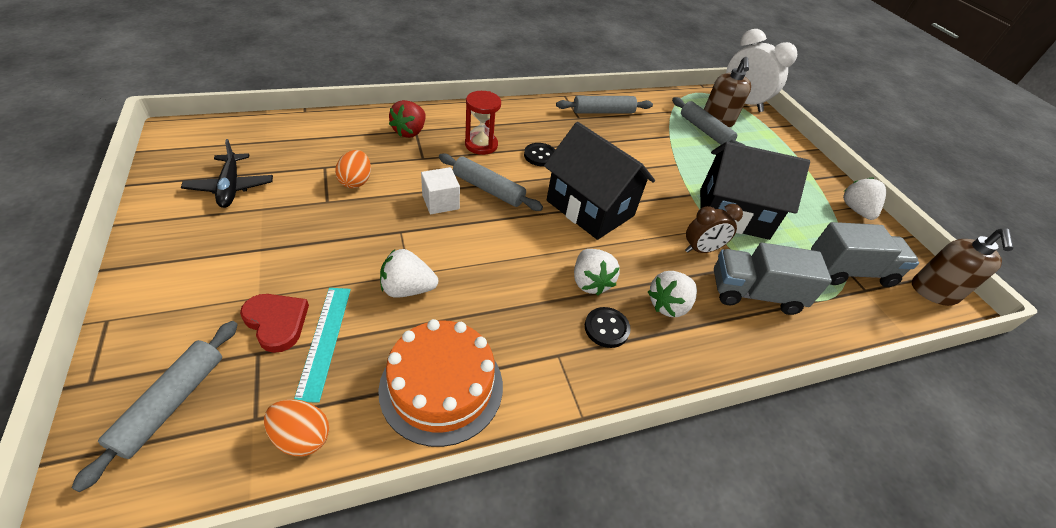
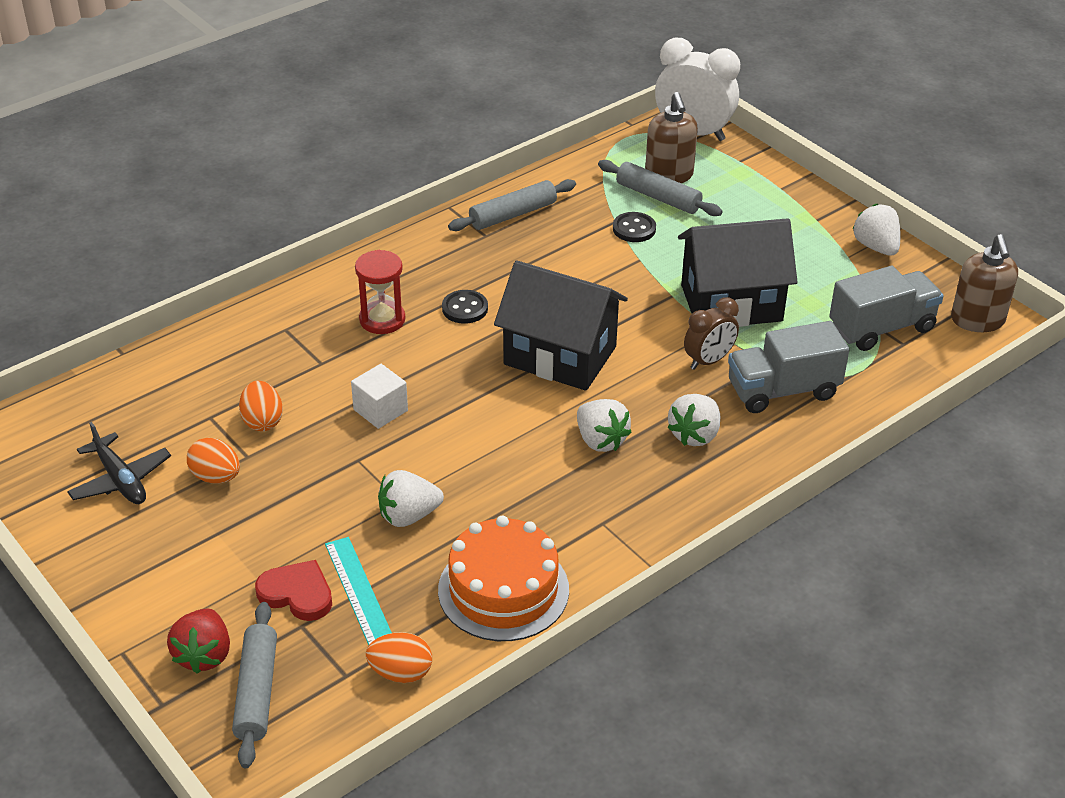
camera: 15 degrees left, 5 degrees down
red strawberry [389,100,425,138] -> red strawberry moved to [167,609,230,674]
grey rolling pin [439,153,543,211] -> none
black button [585,307,631,348] -> black button moved to [613,212,656,242]
none -> orange egg [187,437,240,484]

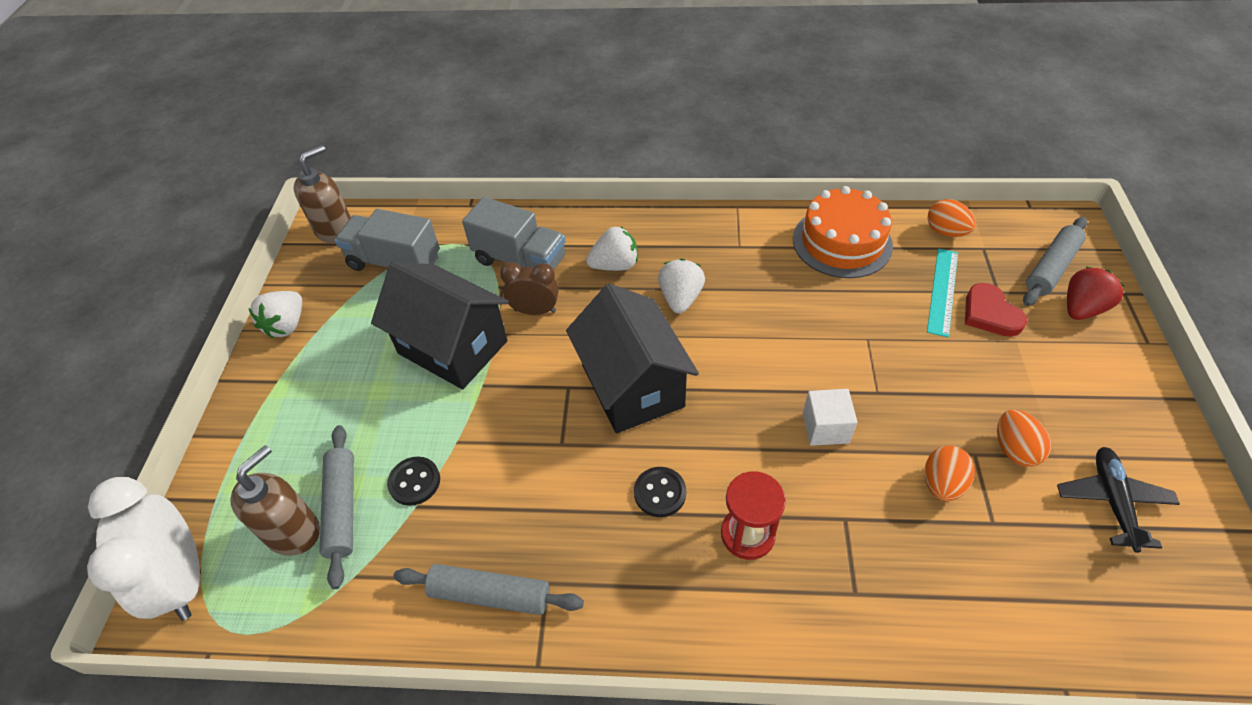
camera: 135 degrees left, 10 degrees up
white strawberry [378,470,444,527] -> none

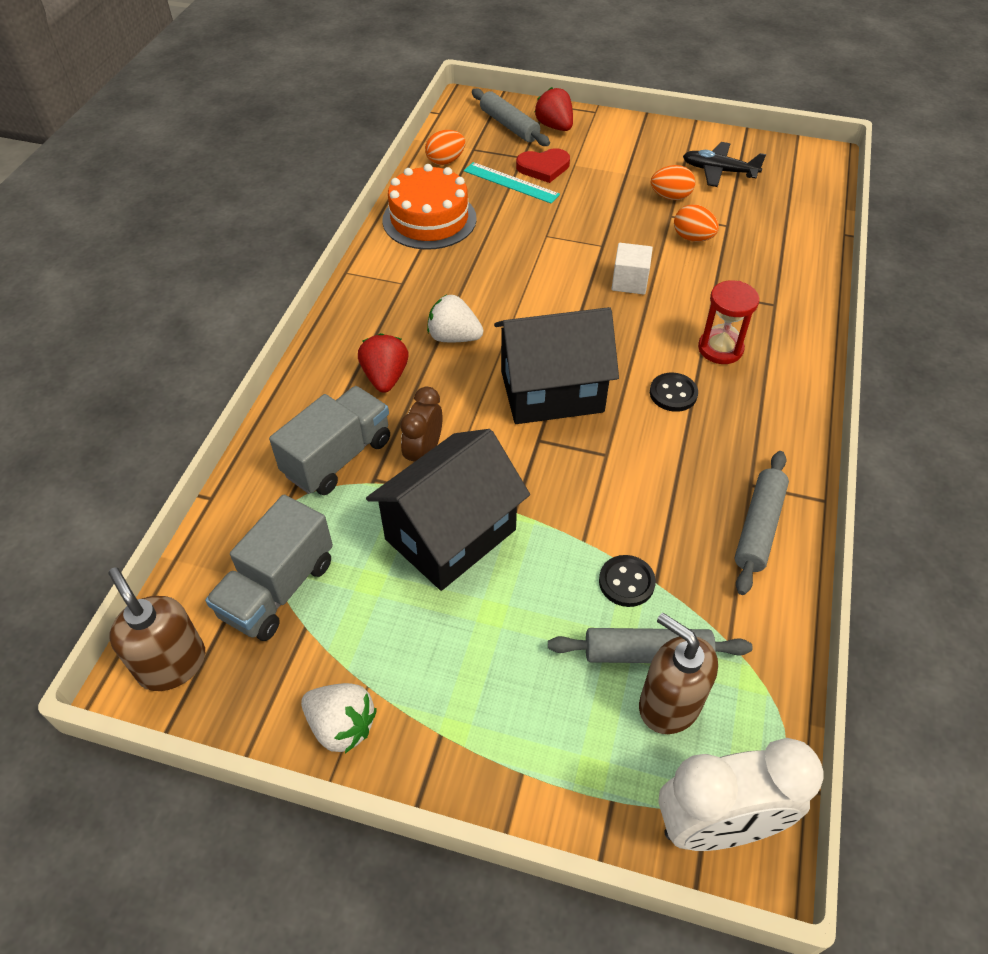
camera: 80 degrees left, 0 degrees up
white strawberry [586,227,638,271] -> red strawberry [358,333,409,393]

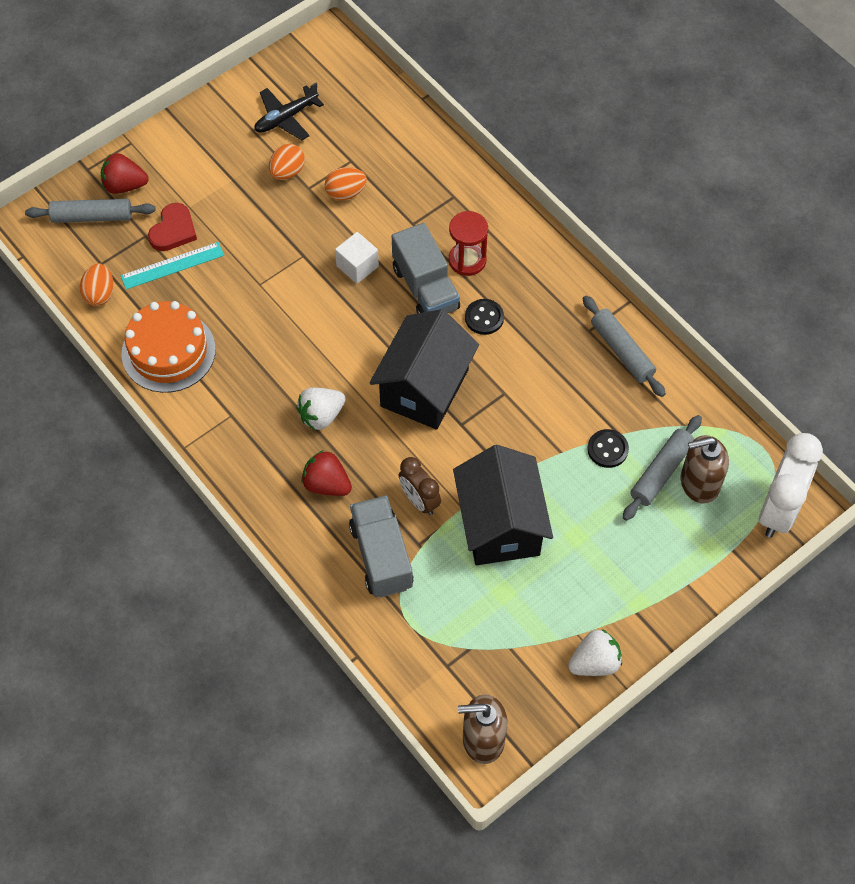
camera: 55 degrees left, 10 degrees up
grey truck [205,495,333,641] -> grey truck moved to [392,223,460,314]

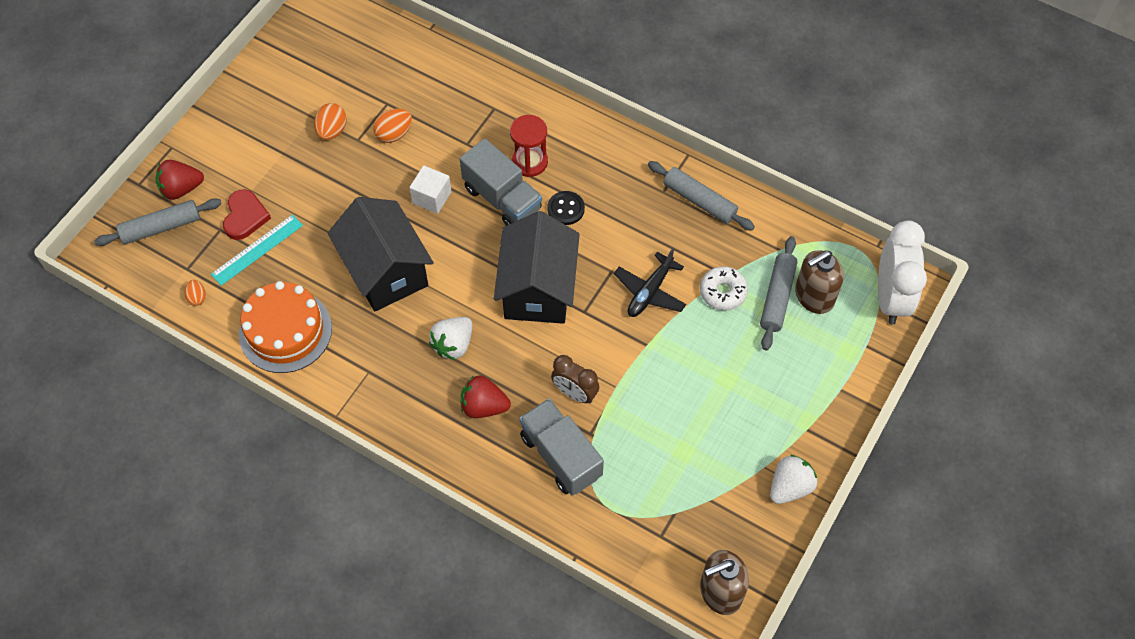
camera: 20 degrees left, 0 degrees up
orange egg [80,264,114,306] -> orange egg [185,280,206,306], size x0.62
black plane [254,83,324,140] -> black plane moved to [614,248,686,317]
black house [453,445,553,565] -> black house moved to [328,197,434,311]
black button [588,429,629,468] -> white donut [700,266,748,310]

